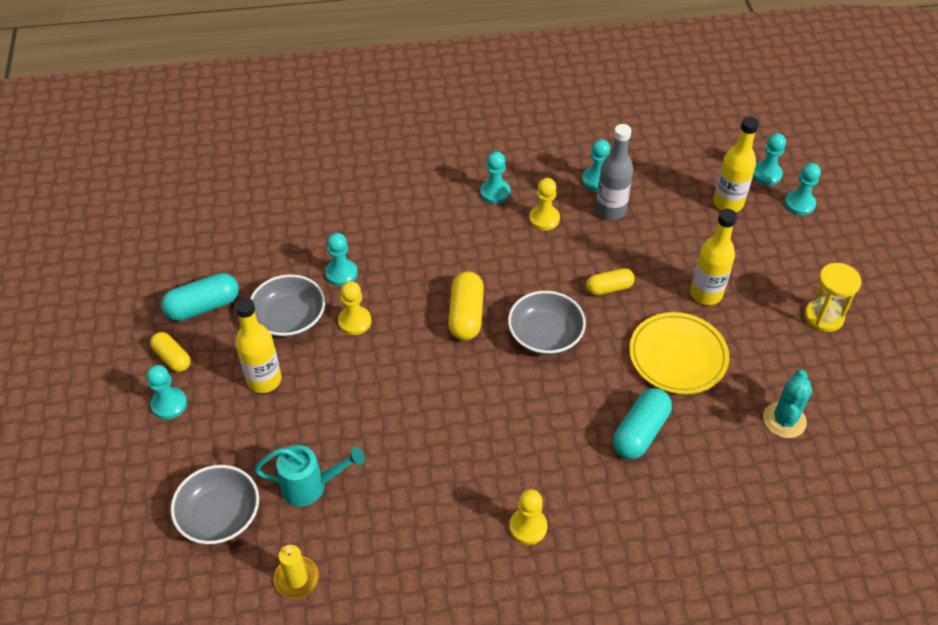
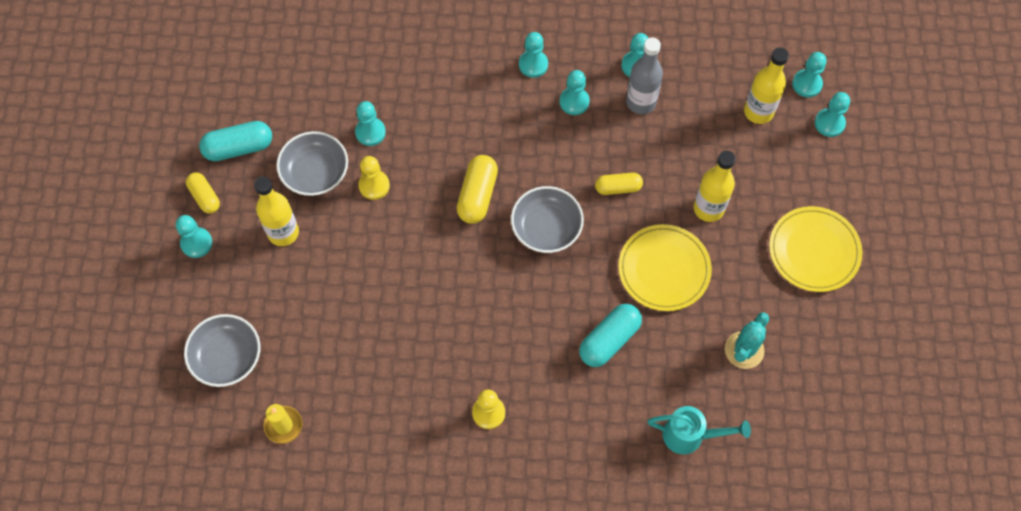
camera: 10 degrees right, 15 degrees up
turquoise watering can [254,445,365,506] -> turquoise watering can moved to [648,406,751,454]
yellow pawn [529,178,560,231] -> turquoise pawn [560,70,590,115]
yellow hourglass [805,263,861,332] -> yellow plate [769,206,863,292]

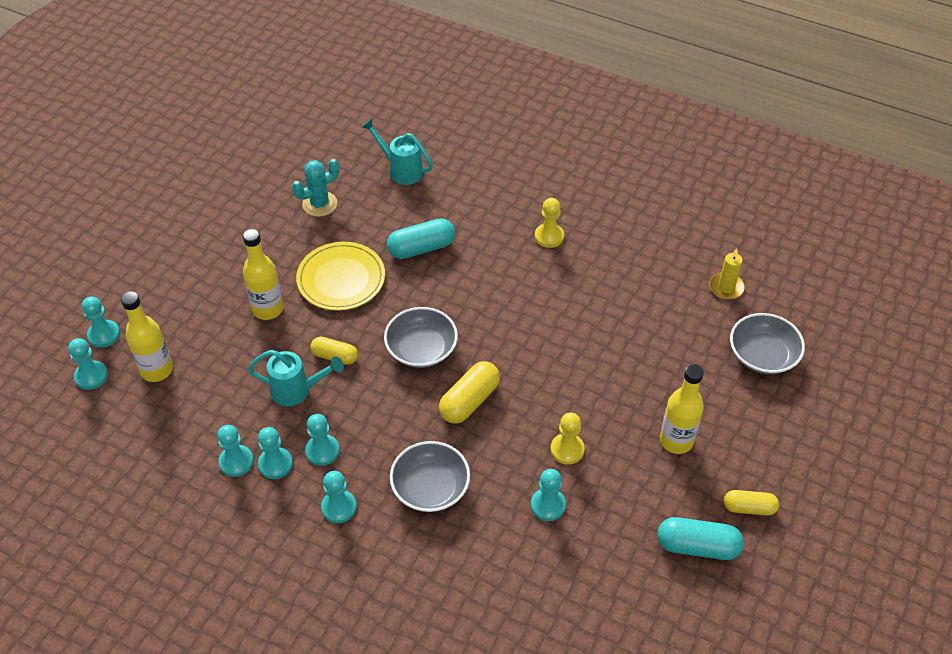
camera: 155 degrees left, 15 degrees down
turquoise pawn [176,215,213,258] -> turquoise pawn moved to [258,427,293,479]
yellow capsule [186,172,220,214] -> yellow capsule turned 75 degrees counterclockwise [724,490,779,516]
grey bowl [277,131,348,196] -> grey bowl moved to [390,441,470,512]
grey bottle [626,37,663,114] -> none
yellow plate [769,206,863,292] -> none
none -> turquoise watering can [248,350,344,406]

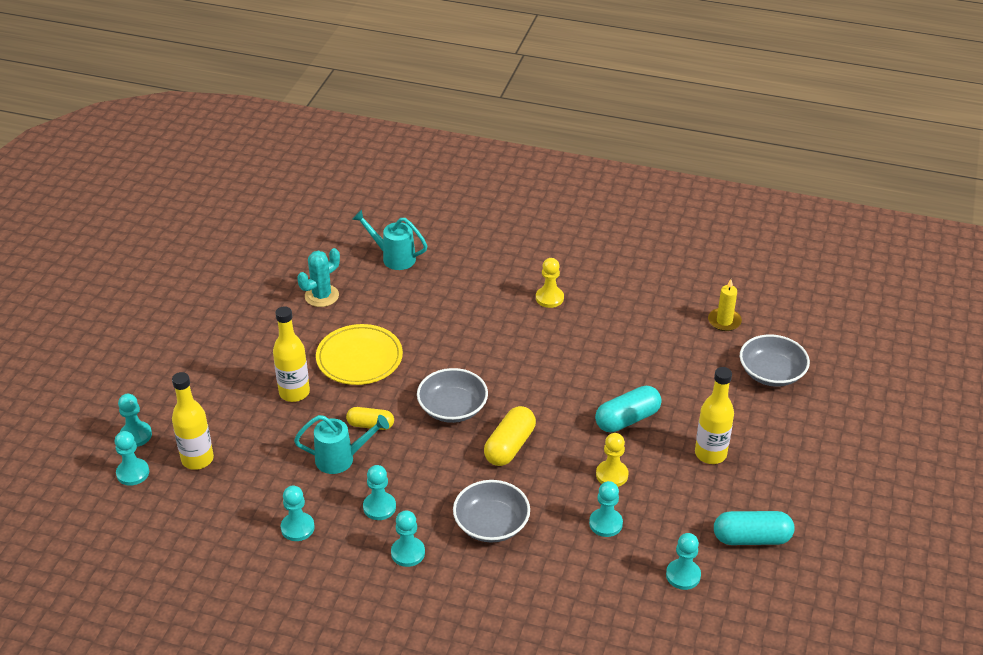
camera: 10 degrees left, 10 degrees down
turquoise pawn [258,427,293,479] -> turquoise pawn moved to [666,533,701,590]
turquoise capsule [387,218,455,259] -> turquoise capsule moved to [595,386,661,432]
yellow capsule [724,490,779,516] -> none

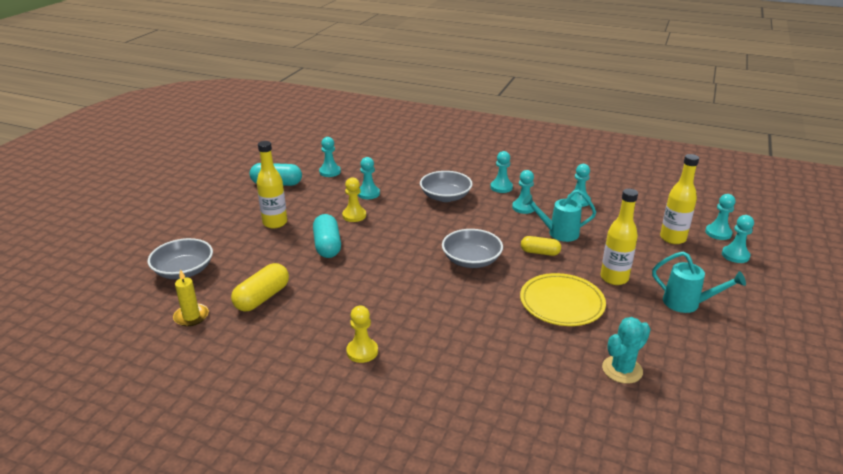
camera: 175 degrees left, 10 degrees down
turquoise watering can [352,210,427,270] -> turquoise watering can moved to [652,251,746,313]
yellow capsule [484,406,536,466] -> yellow capsule moved to [231,263,289,311]
turquoise capsule [595,386,661,432] -> turquoise capsule turned 75 degrees counterclockwise [313,214,341,258]

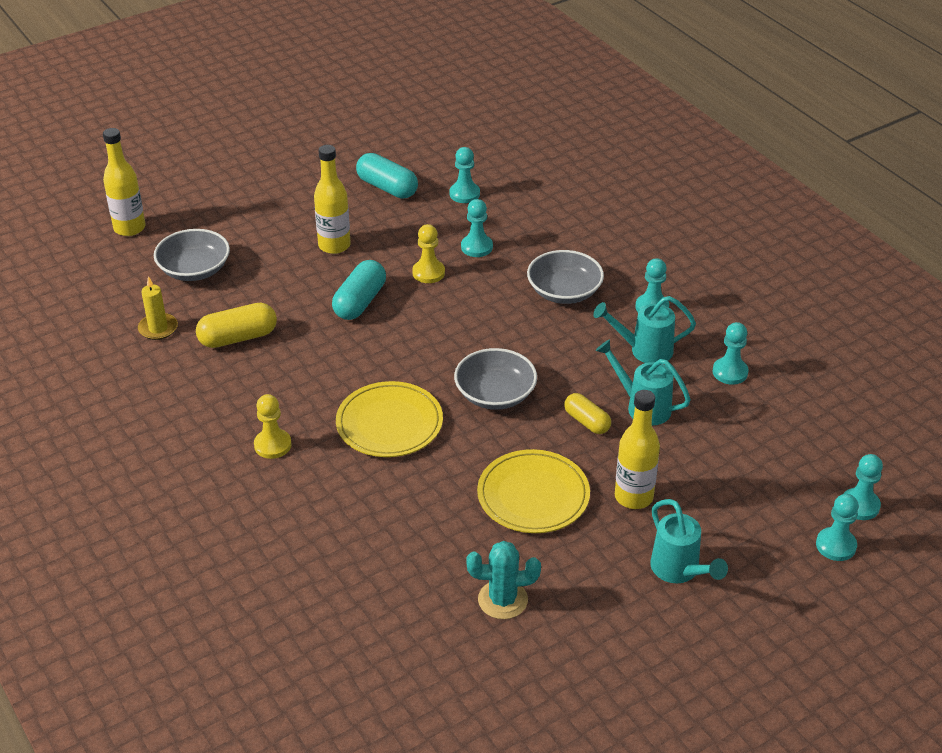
camera: 35 degrees right, 10 degrees up
turquoise pawn [512,170,534,214] -> turquoise watering can [593,296,696,363]
yellow bottle [660,154,699,244] -> yellow bottle moved to [103,128,146,236]
none -> yellow plate [336,381,443,457]

